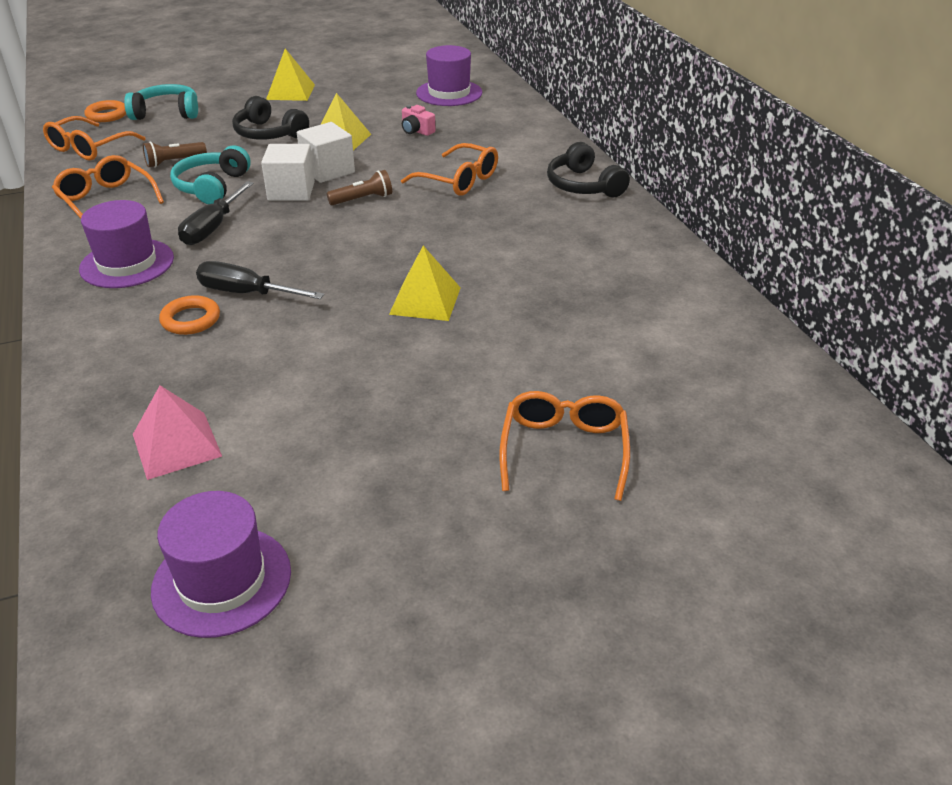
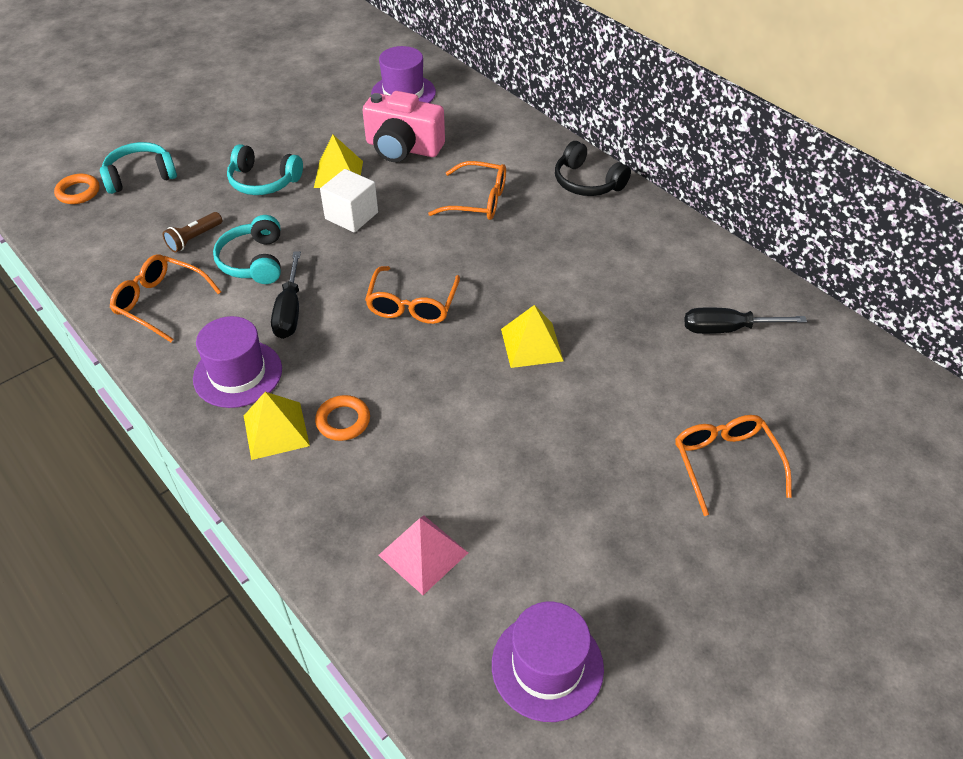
camera: 20 degrees left, 10 degrees up
orange glasses [43,116,145,161] -> orange glasses moved to [365,266,460,324]
black screwdriver [196,261,324,299] -> black screwdriver moved to [684,308,807,334]
black headphones [232,96,309,140] -> turquoise headphones [227,144,303,195]
white cube [261,144,315,201] -> none
yellow pyramid [266,49,315,101] -> yellow pyramid moved to [244,392,310,460]
brown flashlight [327,170,392,205] -> none
pink camera [402,105,436,136] -> pink camera [362,91,445,162], size x2.31

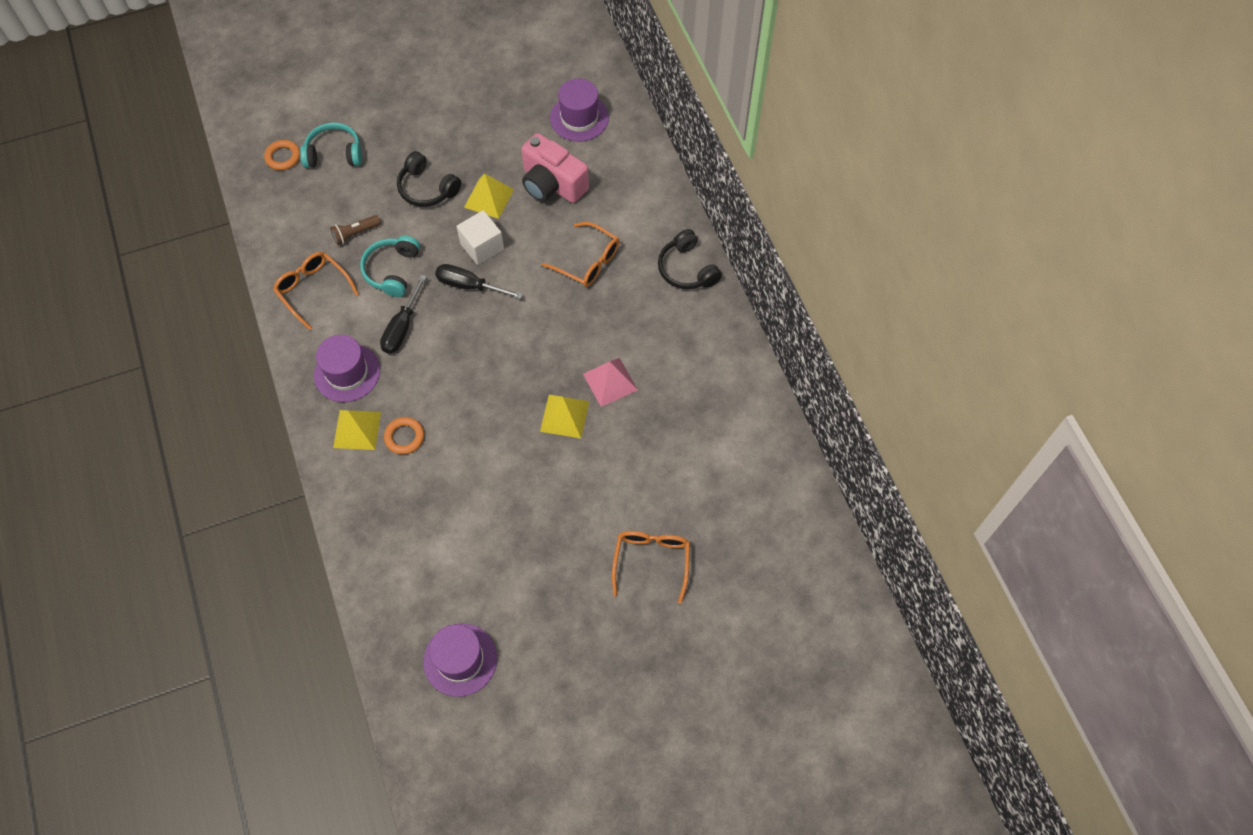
camera: 20 degrees right, 15 degrees up
turquoise headphones [227,144,303,195] -> black headphones [397,151,461,207]
orange glasses [365,266,460,324] -> none
pink pyramid [378,516,468,595] -> pink pyramid moved to [583,358,638,407]
black screwdriver [684,308,807,334] -> black screwdriver moved to [435,264,523,299]

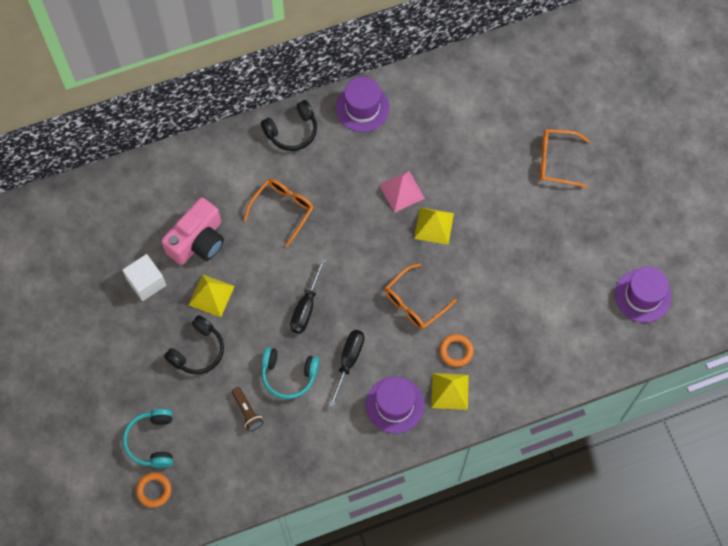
camera: 90 degrees left, 5 degrees up
orange glasses [273,252,359,330] -> orange glasses moved to [385,263,457,329]
black screwdriver [380,275,427,354] -> black screwdriver turned 90 degrees counterclockwise [328,330,364,407]
white cube [456,210,504,265] -> white cube moved to [122,254,166,301]
purple hat [550,78,609,141] -> purple hat moved to [336,77,390,132]

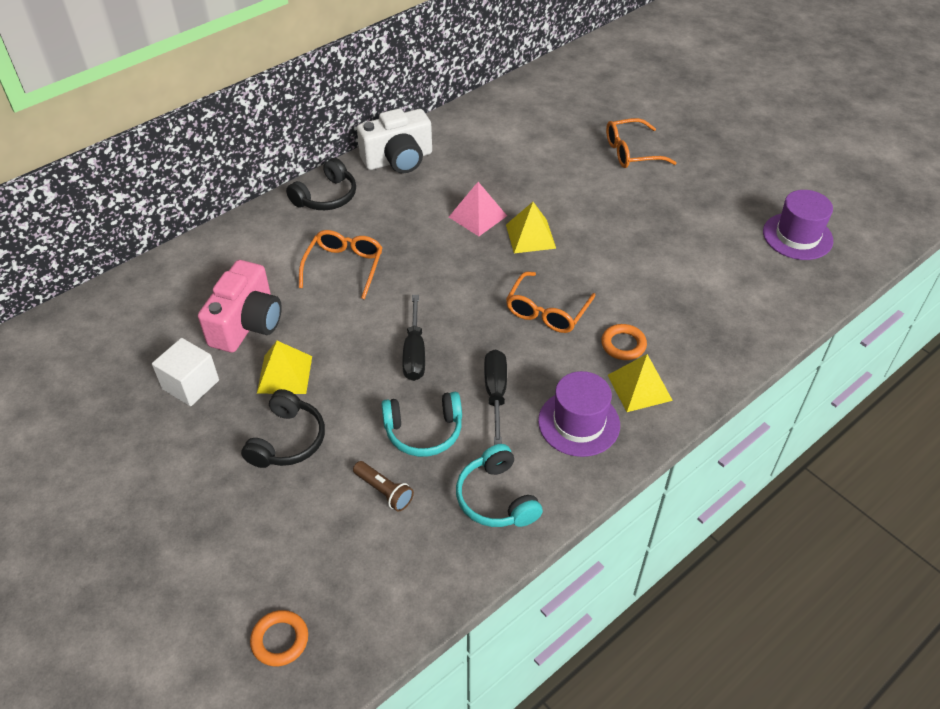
camera: 20 degrees left, 20 degrees down
turquoise headphones [123,409,173,468] -> turquoise headphones moved to [456,444,543,527]
purple hat [336,77,390,132] -> white camera [357,108,432,173]

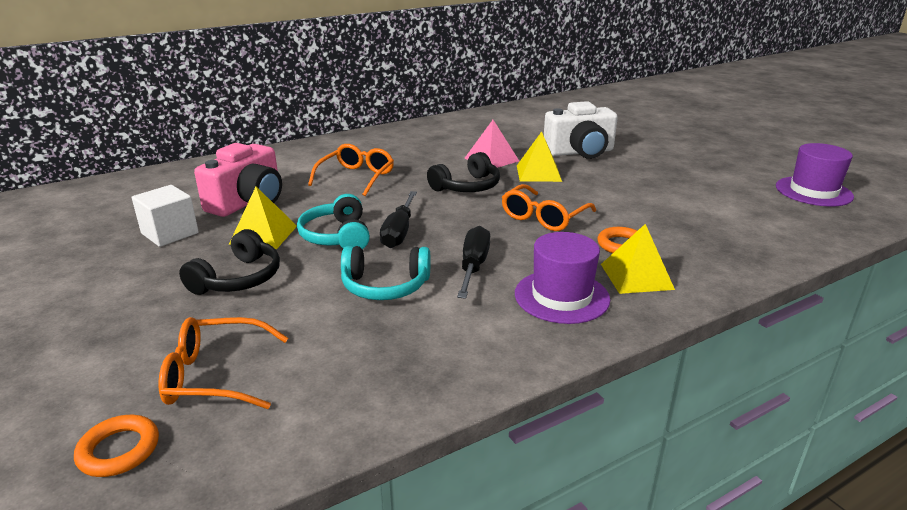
camera: 10 degrees right, 20 degrees down
black headphones [286,158,356,210] -> black headphones moved to [427,152,500,192]
brown flashlight [353,461,414,512] -> none
white camera [357,108,432,173] -> white camera moved to [544,101,618,159]
turquoise headphones [456,444,543,527] -> turquoise headphones moved to [297,194,370,249]
orange glasses [606,118,677,168] -> orange glasses moved to [158,317,288,409]

